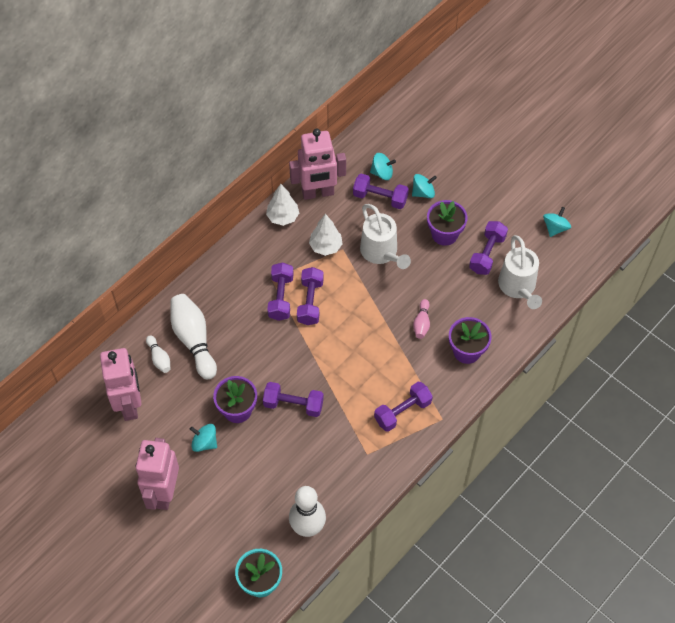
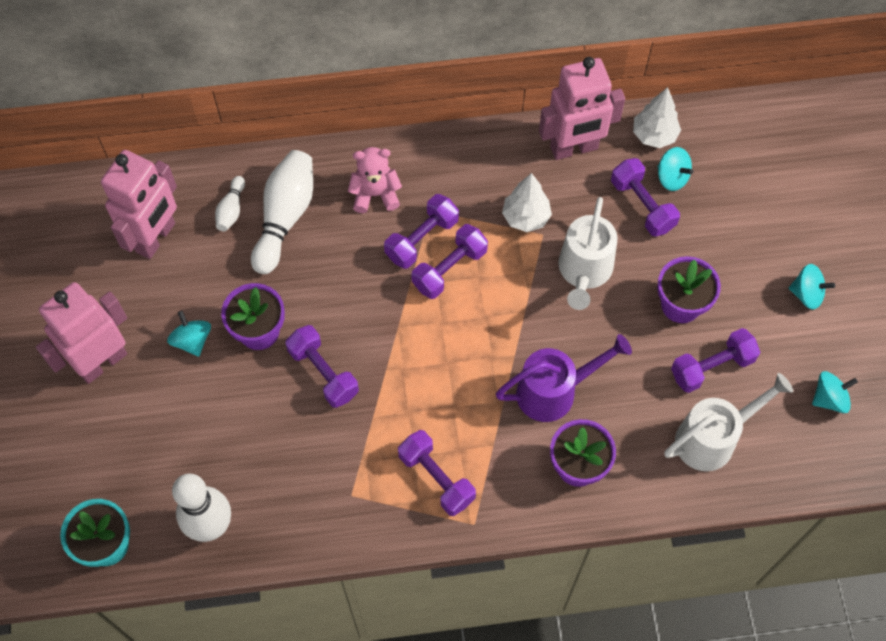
camera: 40 degrees right, 5 degrees up
white tree [266,184,299,226] -> white tree moved to [633,87,681,148]
pink robot [289,129,346,200] -> pink robot turned 45 degrees counterclockwise [539,57,625,160]
purple dumbbell [374,382,433,432] -> purple dumbbell turned 45 degrees clockwise [398,430,476,516]
turquoise spinning top [412,174,437,198] -> turquoise spinning top moved to [789,264,835,310]
pink bowling pin [413,299,430,339] -> purple watering can [496,334,632,422]
white watering can [498,235,542,309] -> white watering can turned 150 degrees counterclockwise [664,373,793,471]
none -> pink teddy bear [348,147,402,213]

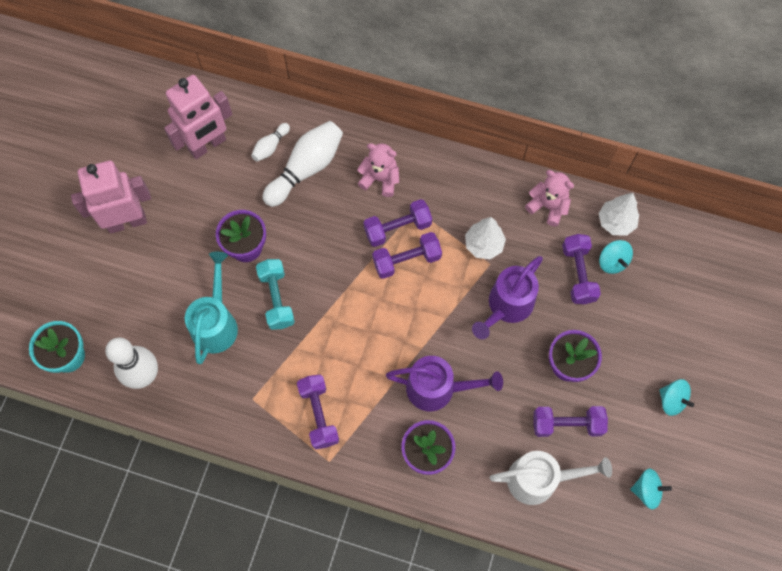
camera: 25 degrees right, 5 degrees up
turquoise spinning top [167,310,211,357] -> none
purple dumbbell [286,325,359,408] -> turquoise dumbbell [256,259,295,330]
pink robot [539,57,625,160] -> pink teddy bear [525,170,574,226]
white watering can [558,197,618,310] -> purple watering can [472,256,543,339]
none -> turquoise watering can [185,252,238,364]

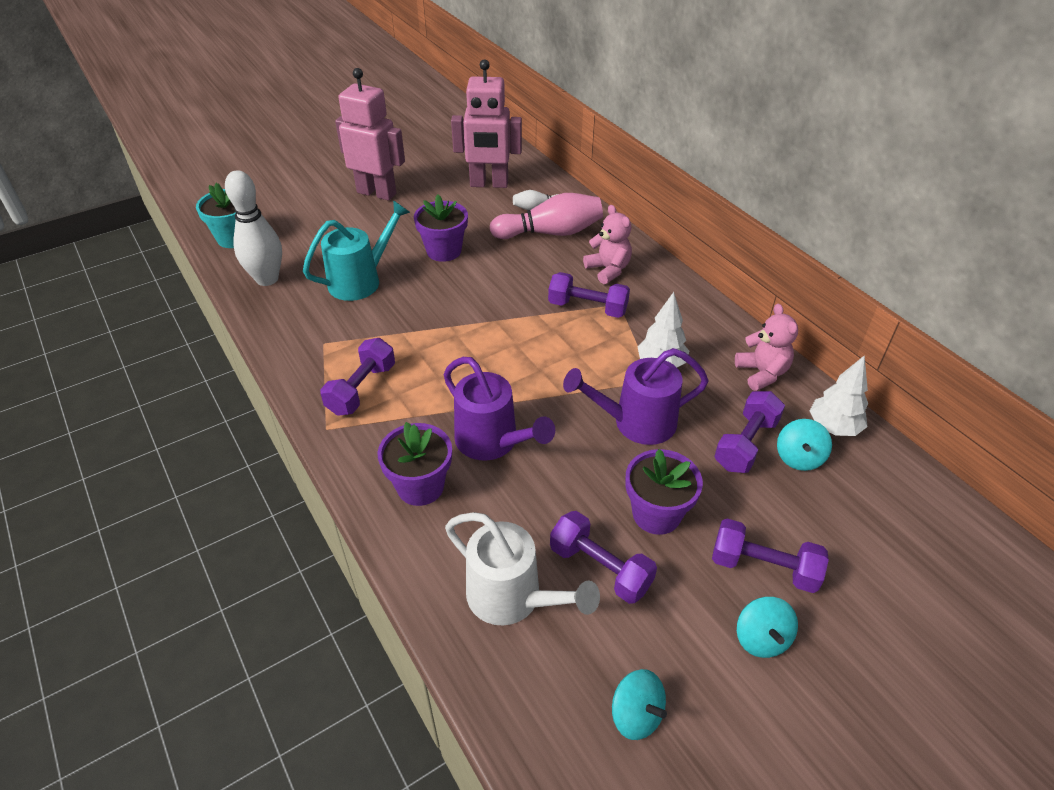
camera: 40 degrees right, 25 degrees down
turquoise dumbbell [256,259,295,330] -> none
white bowling pin [262,121,343,207] -> pink bowling pin [490,193,603,239]
purple dumbbell [372,232,442,279] -> purple dumbbell moved to [712,518,829,593]

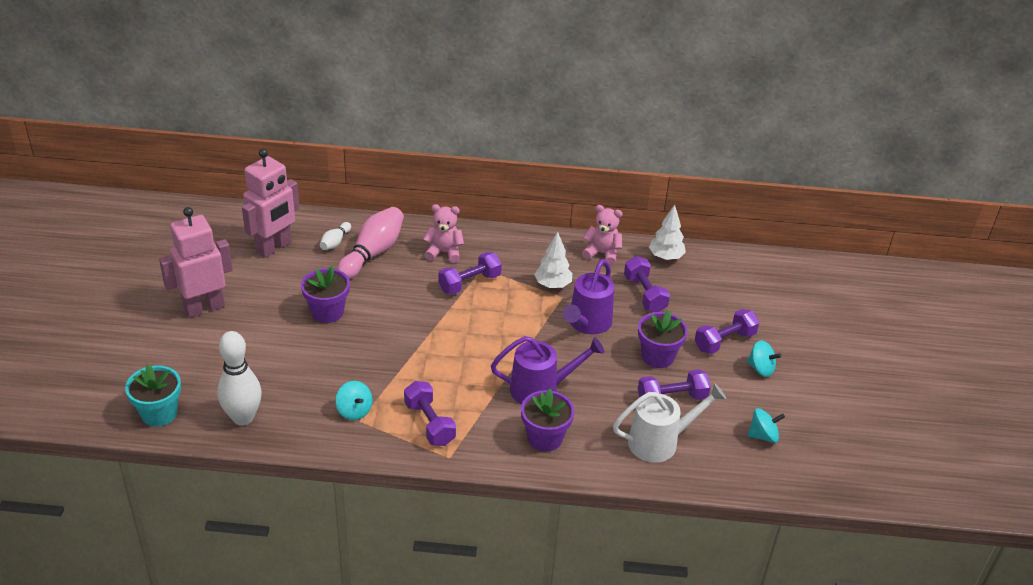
camera: 55 degrees left, 5 degrees down
turquoise watering can [303,200,410,301] -> none
turquoise spinning top [777,419,832,471] -> turquoise spinning top moved to [335,381,373,420]

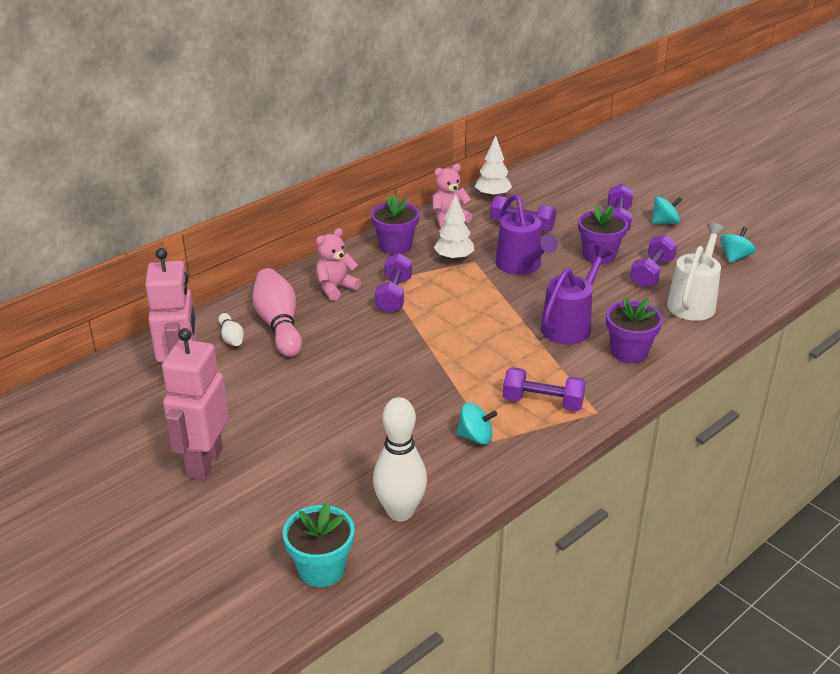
camera: 45 degrees left, 5 degrees down
purple flower pot [301,265,350,323] -> purple flower pot moved to [371,195,419,255]

